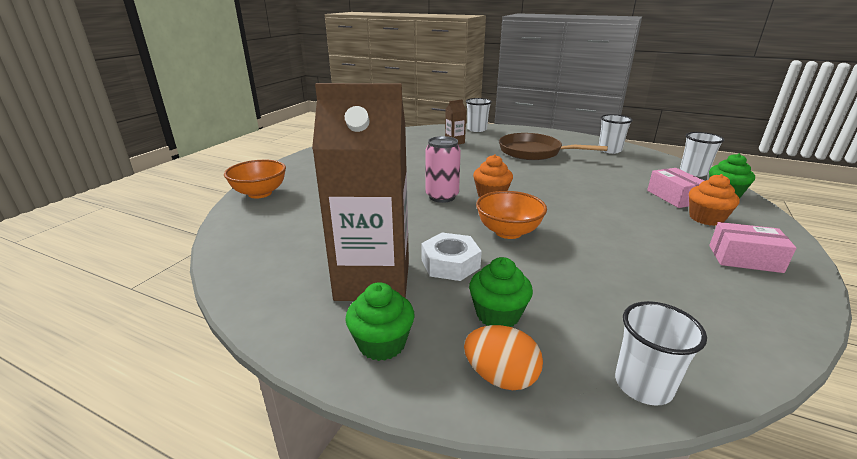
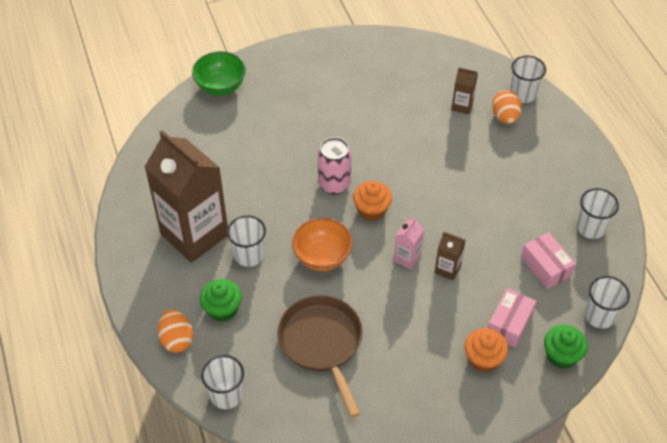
camera: 45 degrees right, 25 degrees up
orange bowl [224,160,286,199] -> green bowl [192,51,246,96]
green cupcake [345,282,415,361] -> none
white nut [421,233,482,281] -> white cup [227,215,266,267]
brown pan [499,133,608,160] -> brown pan moved to [277,295,363,418]
pink box [709,222,797,273] -> pink box moved to [521,232,576,289]
none -> pink carton [394,217,424,270]
none -> brown carton [435,232,466,280]
none -> orange egg [492,90,522,124]

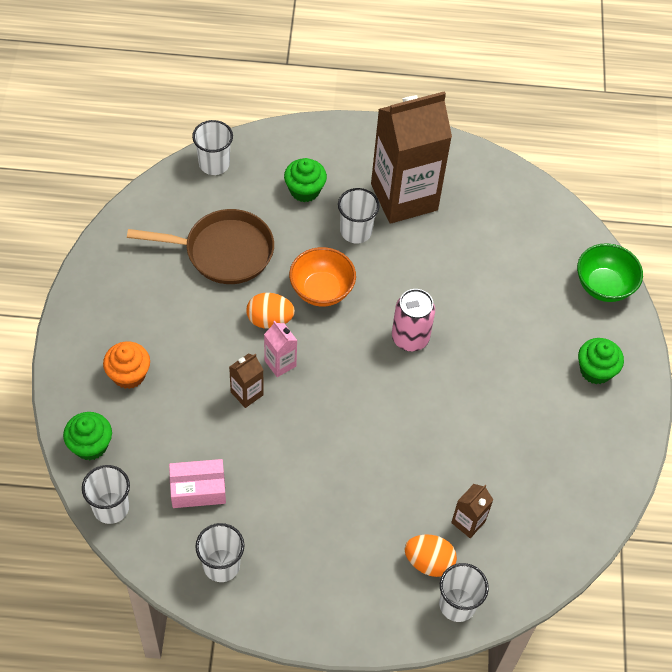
camera: 110 degrees right, 5 degrees up
orange egg [158,310,193,353] -> orange egg moved to [247,293,295,329]
orange cupcake [353,181,392,221] -> none
pink box [488,288,536,348] -> none
none -> green cupcake [578,338,624,384]

